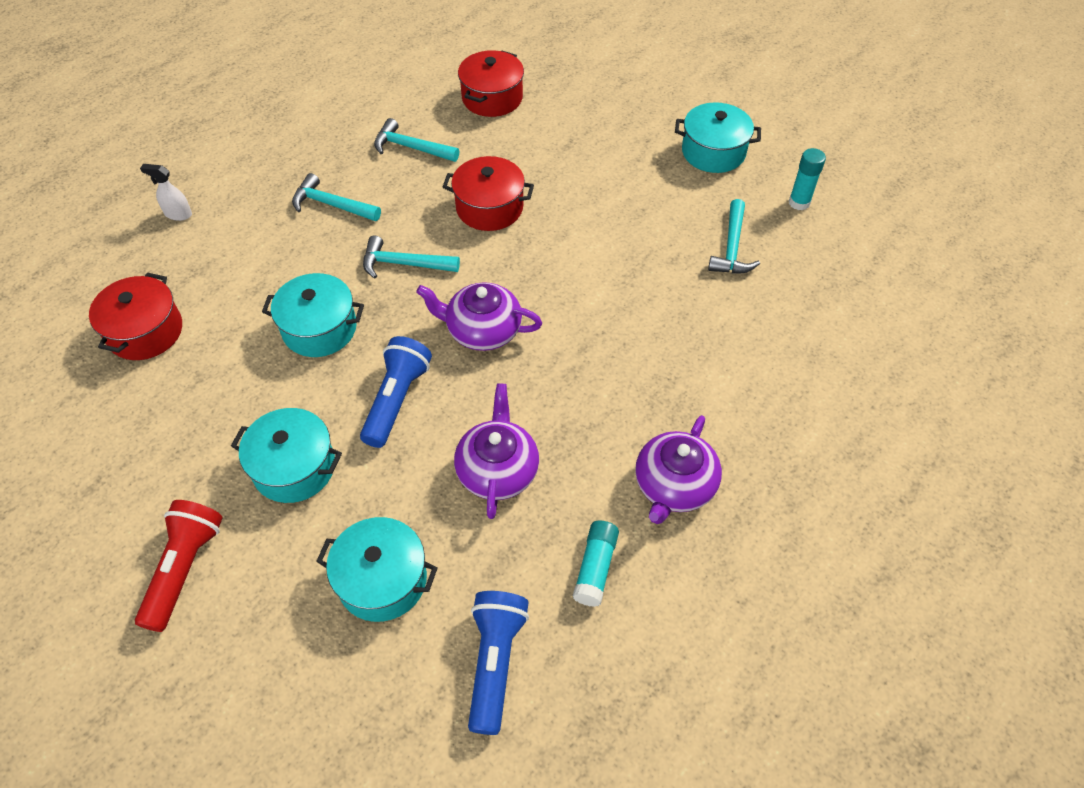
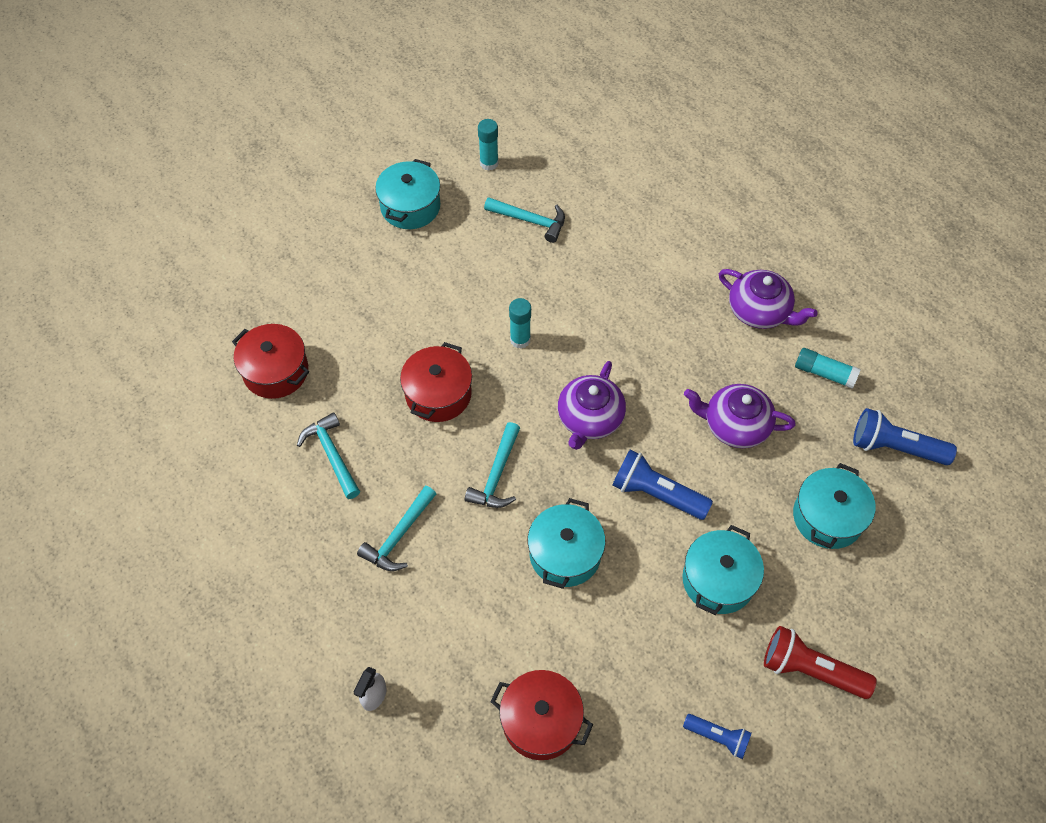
camera: 80 degrees left, 5 degrees up
turquoise hammer [374,118,459,162] -> turquoise hammer turned 120 degrees clockwise [297,412,360,499]
none -> turquoise glue stick [509,298,531,348]
none -> blue flashlight [683,714,752,759]

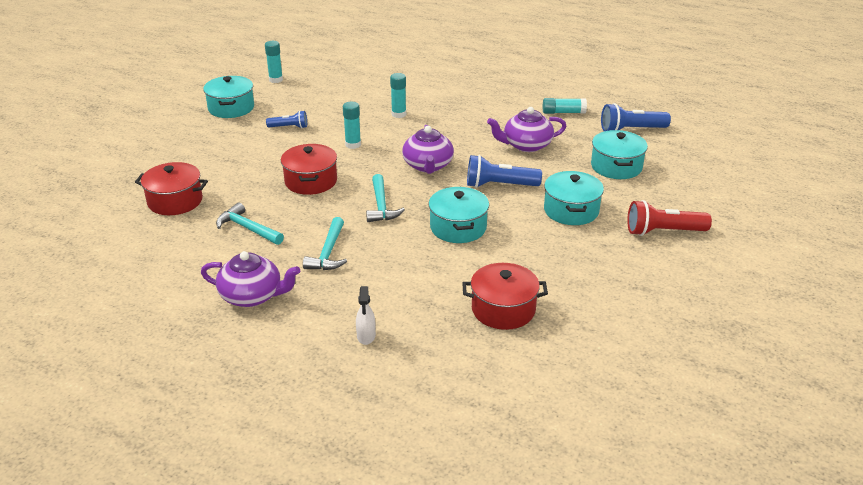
camera: 25 degrees left, 25 degrees down
turquoise hammer [484,197,565,243] -> none
blue flashlight [683,714,752,759] -> blue flashlight moved to [266,111,307,128]
purple teapot [719,269,818,329] -> purple teapot moved to [201,251,300,307]
none -> turquoise glue stick [390,73,406,118]

